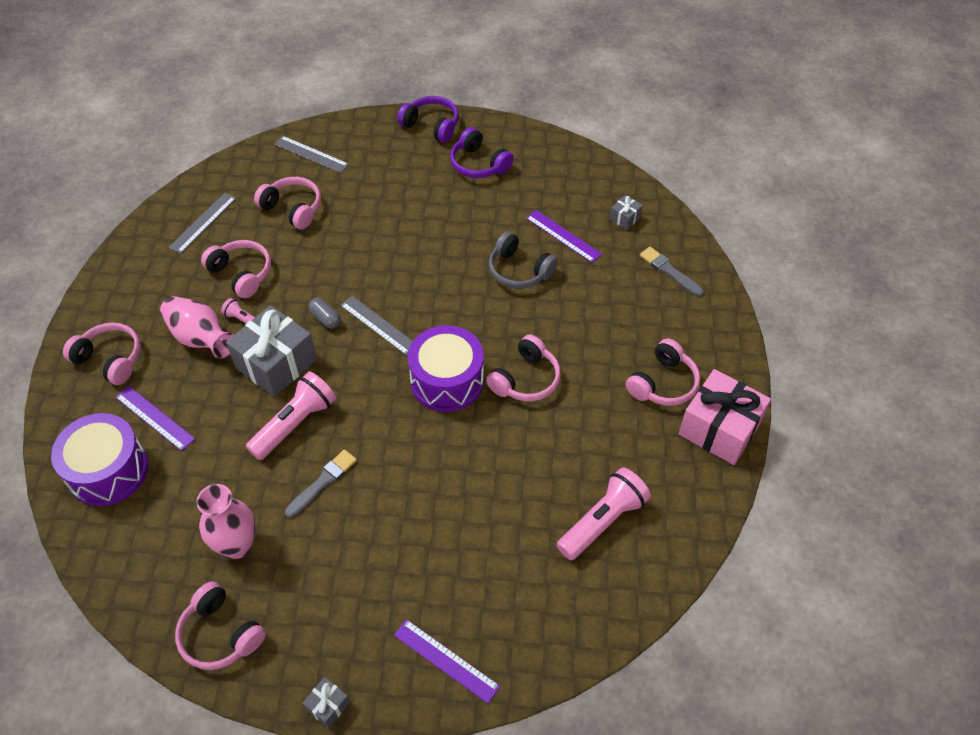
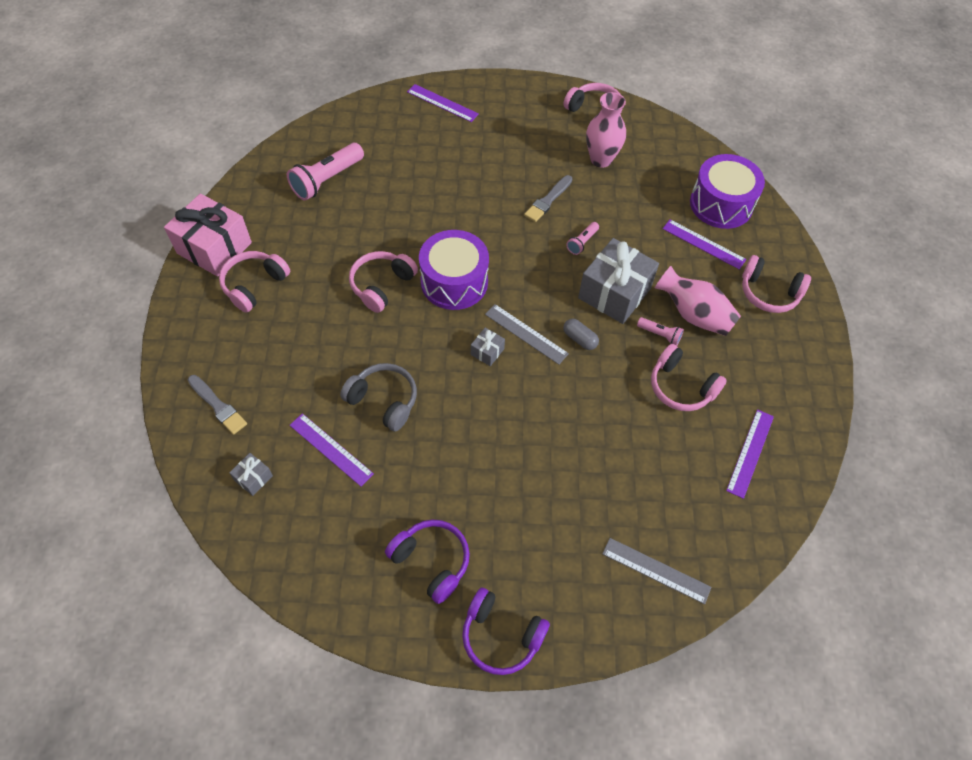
camera: 175 degrees right, 5 degrees up
grey ruler [168,193,236,254] -> purple ruler [726,409,774,499]
pink flashlight [246,371,336,460] -> pink flashlight [566,222,599,255], size x0.50
pink headphones [254,177,321,229] -> none
grey gift [303,677,350,729] -> grey gift moved to [471,328,505,366]

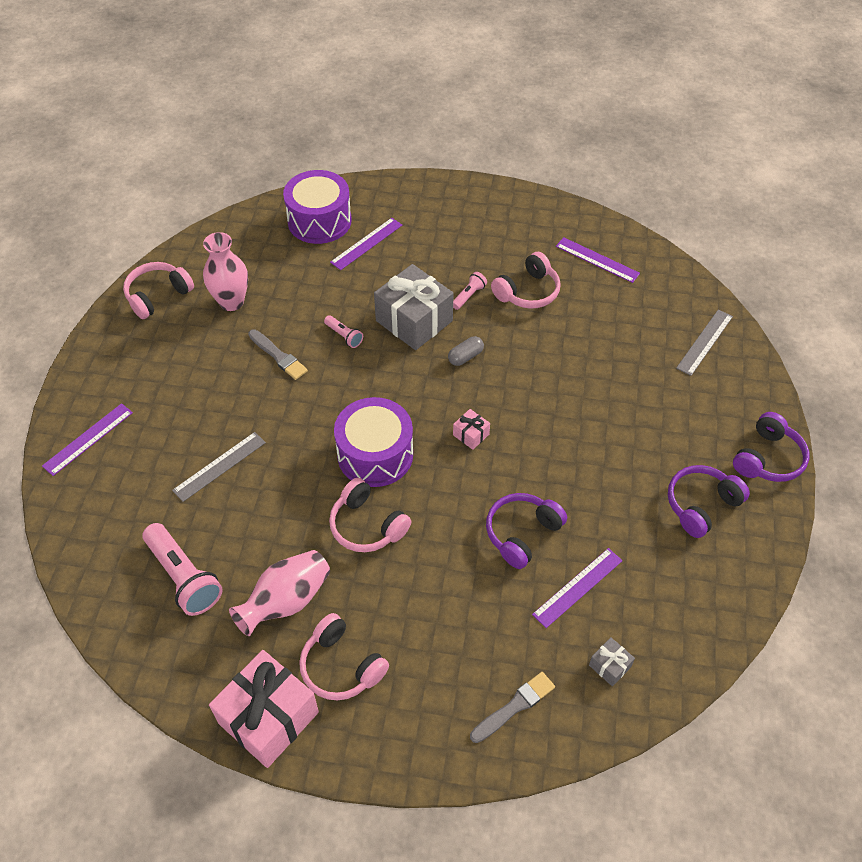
camera: 80 degrees left, 5 degrees down
grey headphones [340,363,417,432] -> purple headphones [486,493,567,569]
grey gift [471,328,505,366] -> pink gift [453,409,490,450]
grey ruler [485,304,569,365] -> grey ruler moved to [172,432,266,502]
pink vase [655,266,741,336] -> pink vase moved to [229,550,330,636]
pink headphones [742,255,811,313] -> none

